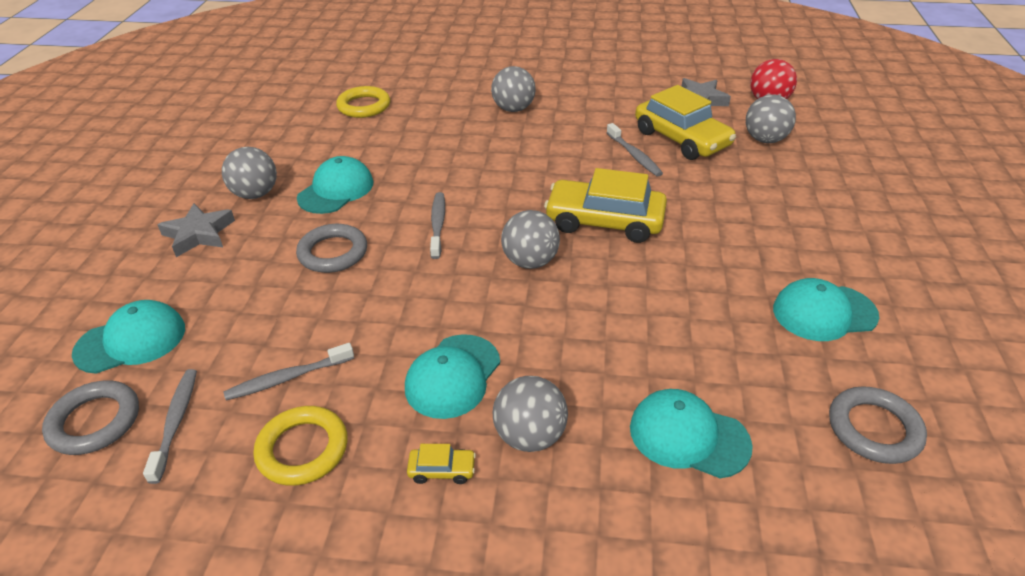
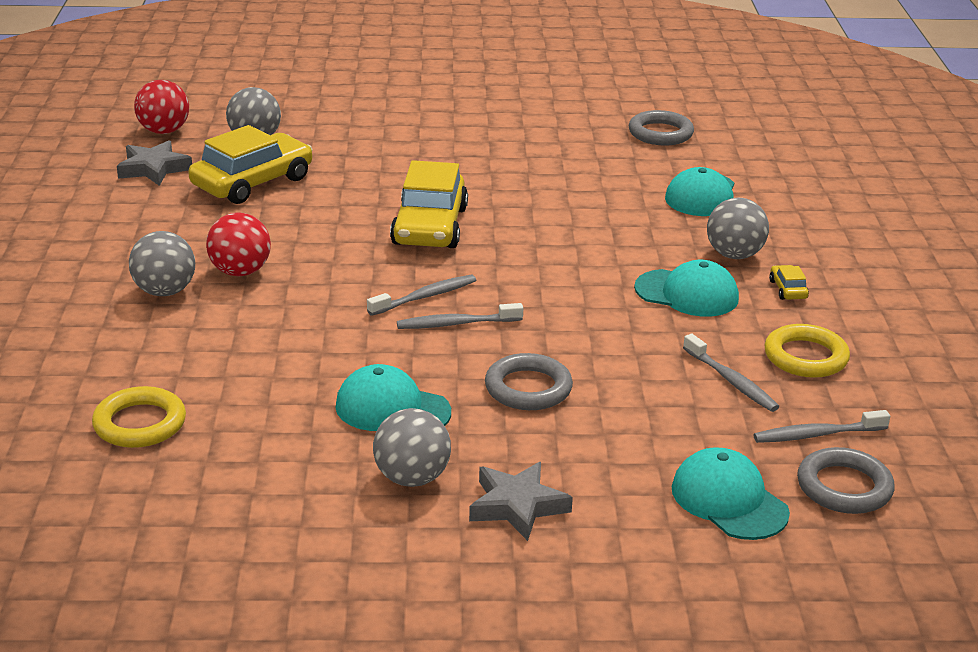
camera: 100 degrees left, 10 degrees down
grey ball [501,210,560,269] -> none
grey toothbrush [606,123,663,176] -> grey toothbrush moved to [367,275,476,316]
turquoise cap [773,278,879,341] -> none
none -> red ball [206,212,271,276]

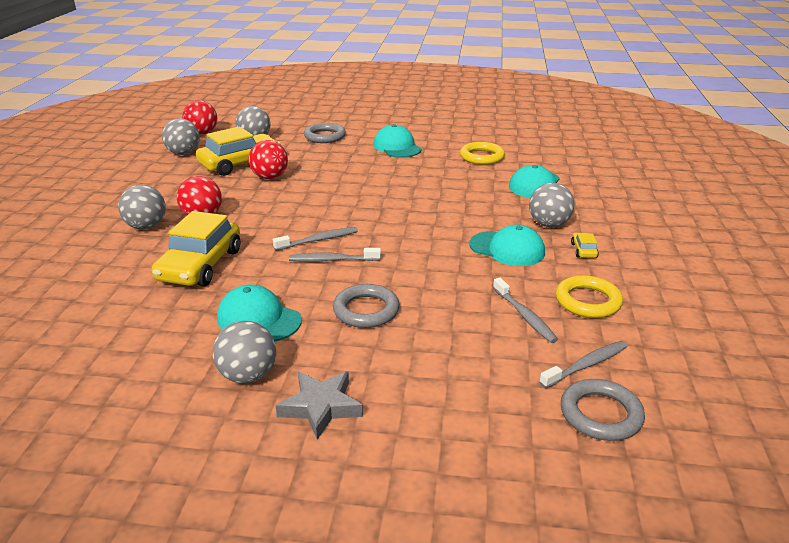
camera: 10 degrees right, 0 degrees up
yellow ring [92,386,186,448] -> yellow ring moved to [460,142,505,165]
grey star [117,140,192,186] -> grey ball [162,118,200,155]
yellow car [390,160,468,248] -> yellow car moved to [151,211,240,286]
grey ring [629,110,694,145] -> grey ring moved to [304,123,346,143]
turquoise cap [672,447,790,540] -> turquoise cap moved to [373,124,422,158]
grey toothbrush [753,410,890,443] -> grey toothbrush turned 150 degrees clockwise [539,341,628,389]
none -> red ball [248,140,288,179]

